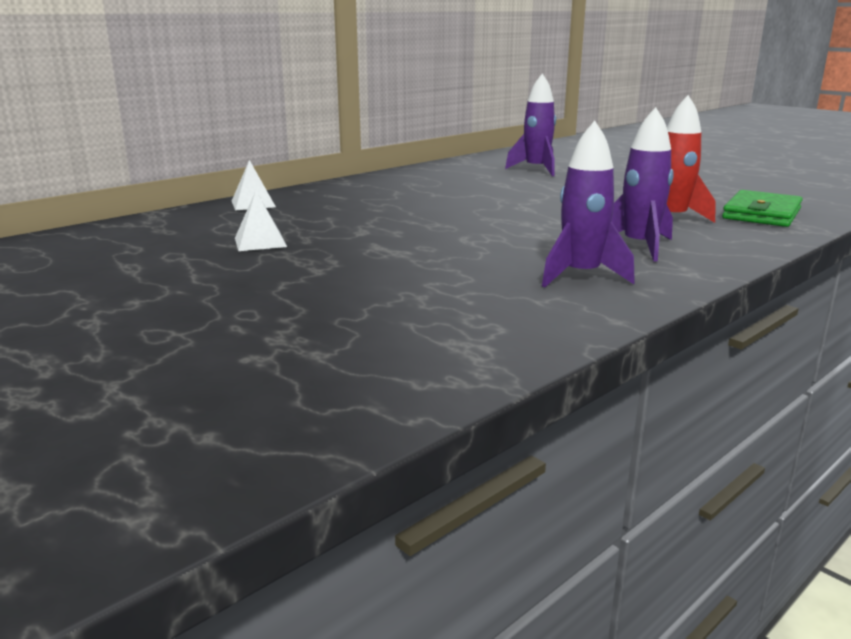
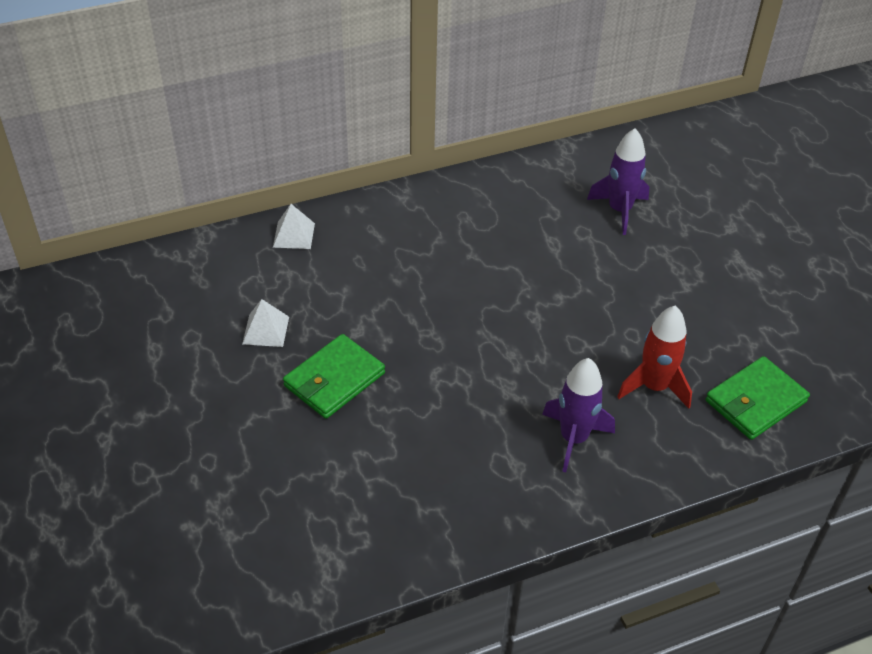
camera: 20 degrees right, 25 degrees up
purple rocket [542,121,635,287] -> none
none -> green wallet [283,334,385,419]

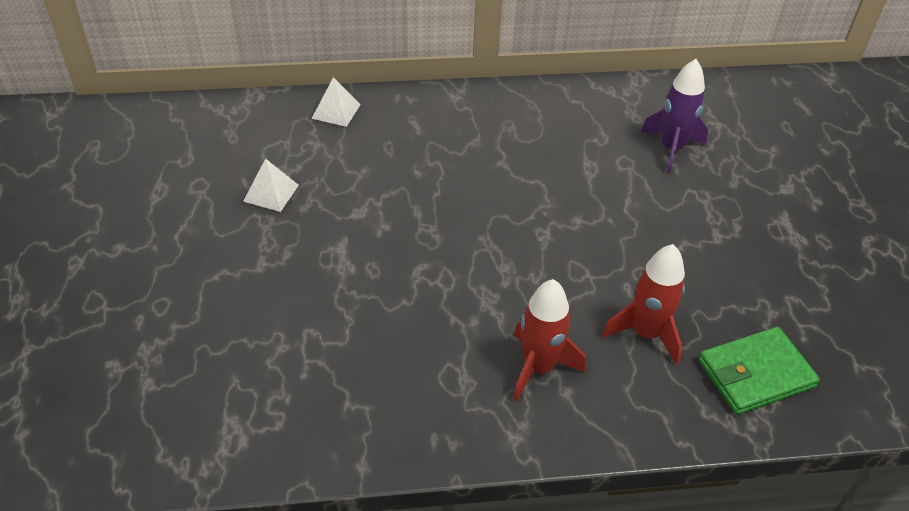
camera: 15 degrees right, 0 degrees up
green wallet [283,334,385,419] -> none
purple rocket [542,358,615,472] -> red rocket [513,279,585,402]

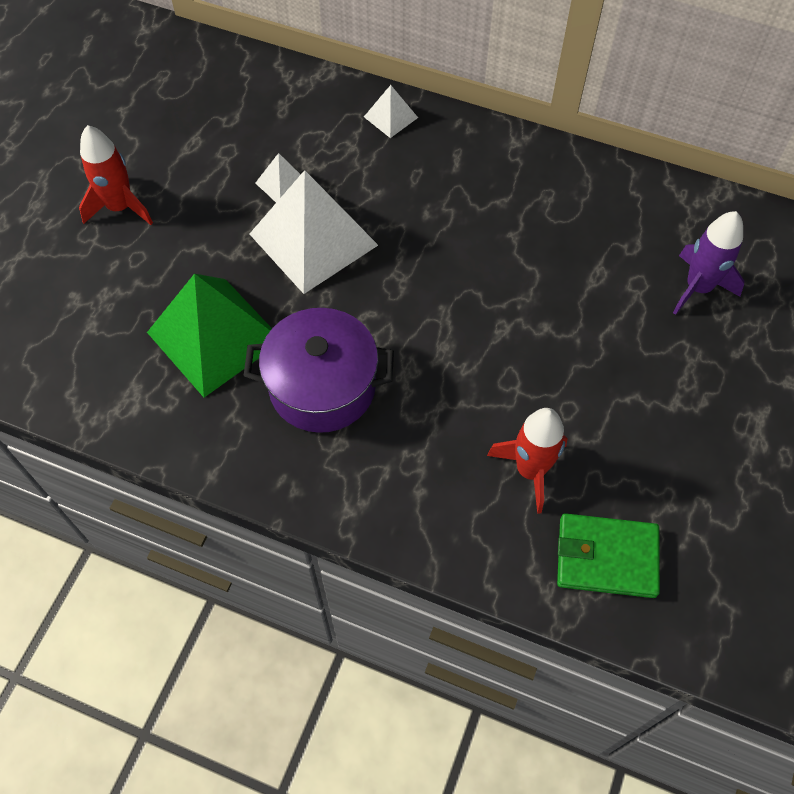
camera: 30 degrees right, 15 degrees up
red rocket [513,279,585,402] -> red rocket moved to [79,125,153,225]
none -> green pyramid [147,274,272,397]
none -> purple pot [244,308,394,433]
none -> white pyramid [250,170,378,294]

